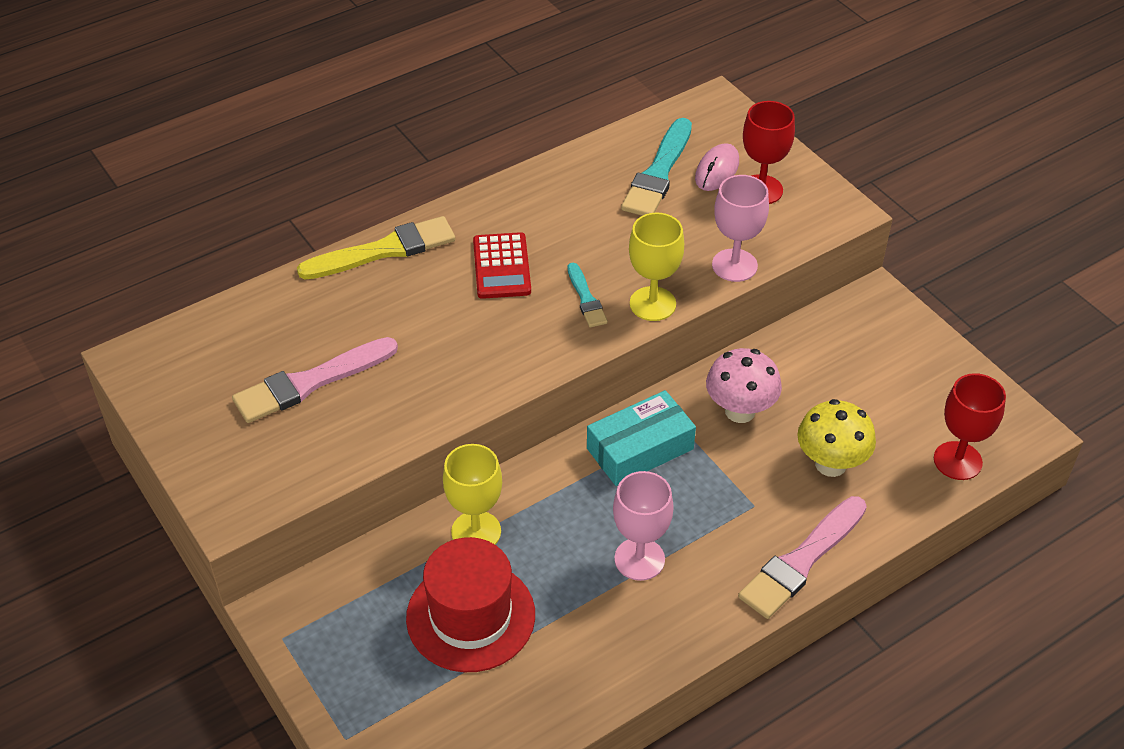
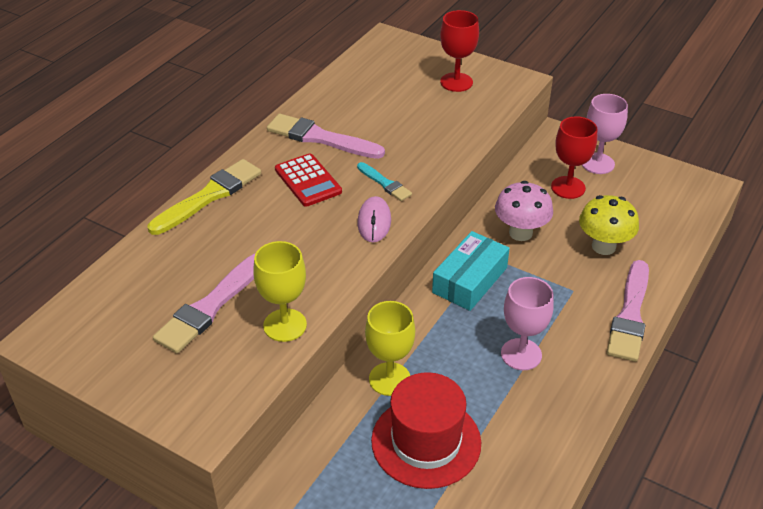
camera: 25 degrees left, 5 degrees down
turquoise brush [621,118,692,216] -> none
yellow goblet [629,213,684,321] -> yellow goblet moved to [253,241,307,342]
pink mouse [695,143,739,191] -> pink mouse moved to [358,196,391,242]
pink goblet [712,175,769,282] -> pink goblet moved to [582,94,628,174]
red goblet [934,373,1006,480] -> red goblet moved to [551,116,597,199]
none -> pink brush [267,114,385,159]

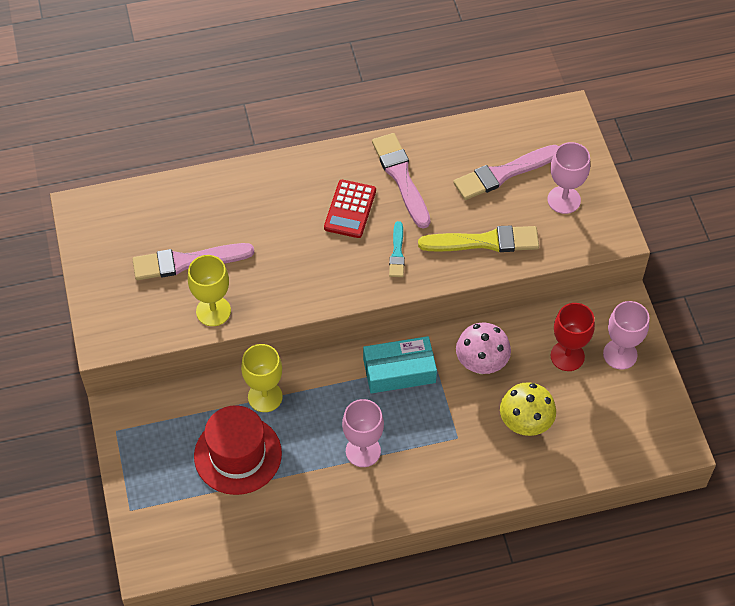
camera: 45 degrees right, 15 degrees up
yellow brush [148,159,261,235] -> yellow brush moved to [418,225,539,252]
pink mouse [358,196,391,242] -> none
red goblet [440,10,479,92] -> pink goblet [548,142,590,214]
pink brush [607,260,649,362] -> pink brush moved to [453,145,559,200]

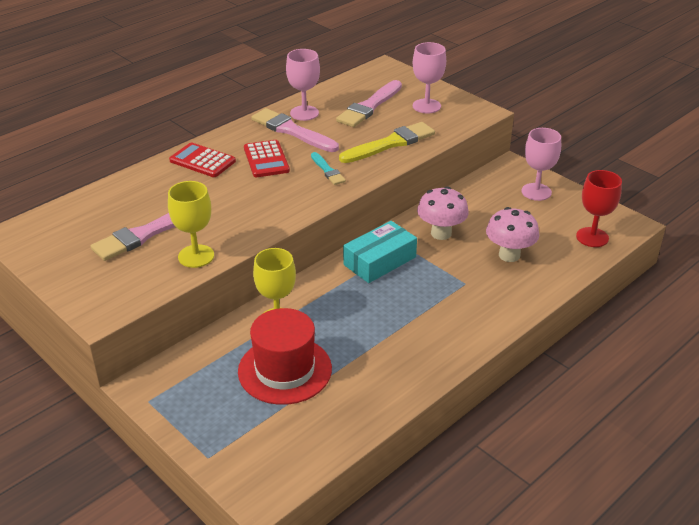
camera: 30 degrees left, 20 degrees down
pink goblet [342,399,384,467] -> pink goblet moved to [286,49,320,121]
yellow mushroom [500,382,556,436] -> pink mushroom [486,207,539,262]
red goblet [551,303,595,371] -> red goblet moved to [576,170,622,247]
none -> red calculator [169,142,236,177]

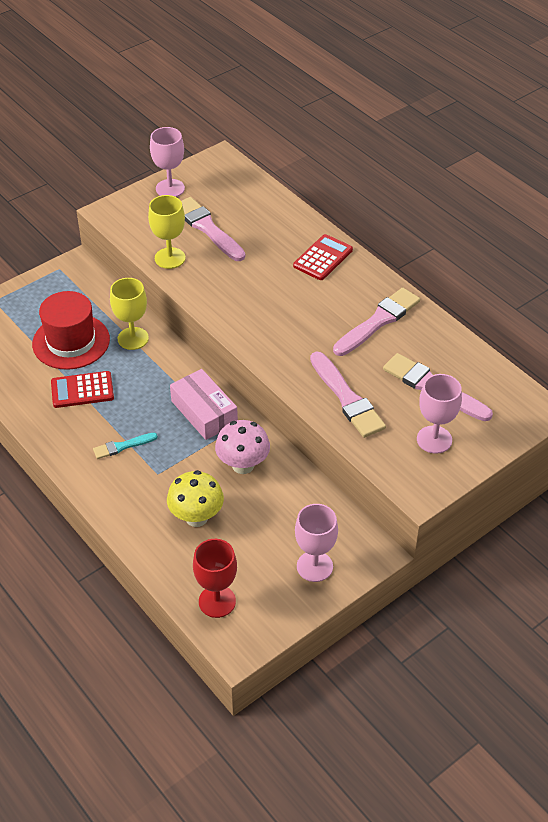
camera: 95 degrees right, 10 degrees up
red calculator [244,140,290,177] -> red calculator moved to [51,371,114,408]
pink goblet [286,49,320,121] -> pink goblet moved to [150,127,185,197]
turquoise brush [311,152,346,185] -> turquoise brush moved to [93,433,158,459]
yellow brush [339,122,435,163] -> pink brush [310,351,386,438]
turquoise box [343,221,417,283] -> pink box [170,369,238,440]
pink mushroom [486,207,539,262] -> yellow mushroom [167,470,224,527]

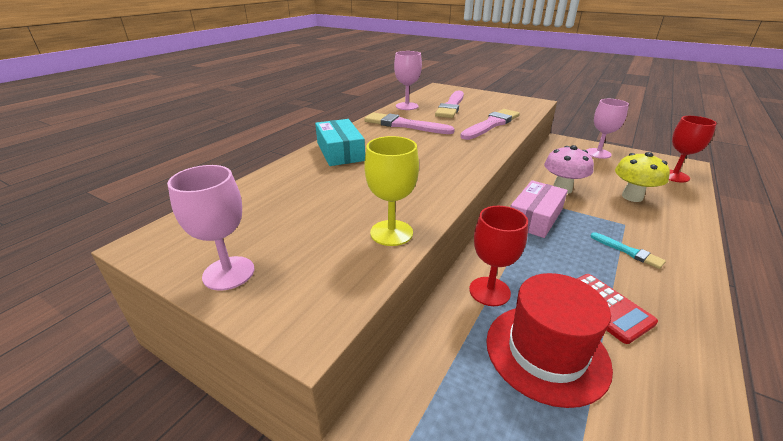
camera: 110 degrees left, 15 degrees down
yellow goblet [110,278,149,350] -> red goblet [469,206,528,306]
pink brush [181,197,245,261] -> none
red calculator [293,234,353,280] -> turquoise box [315,119,365,166]
pink goblet [417,374,462,454] -> pink goblet moved to [394,51,422,110]

